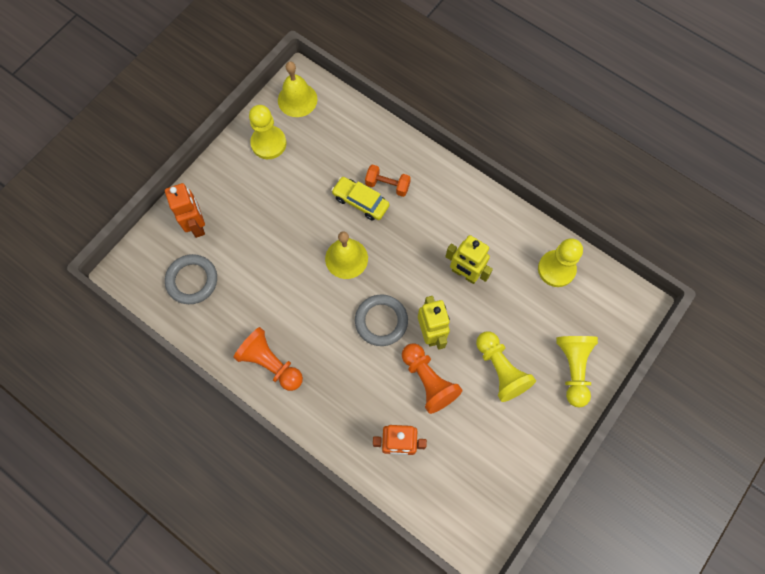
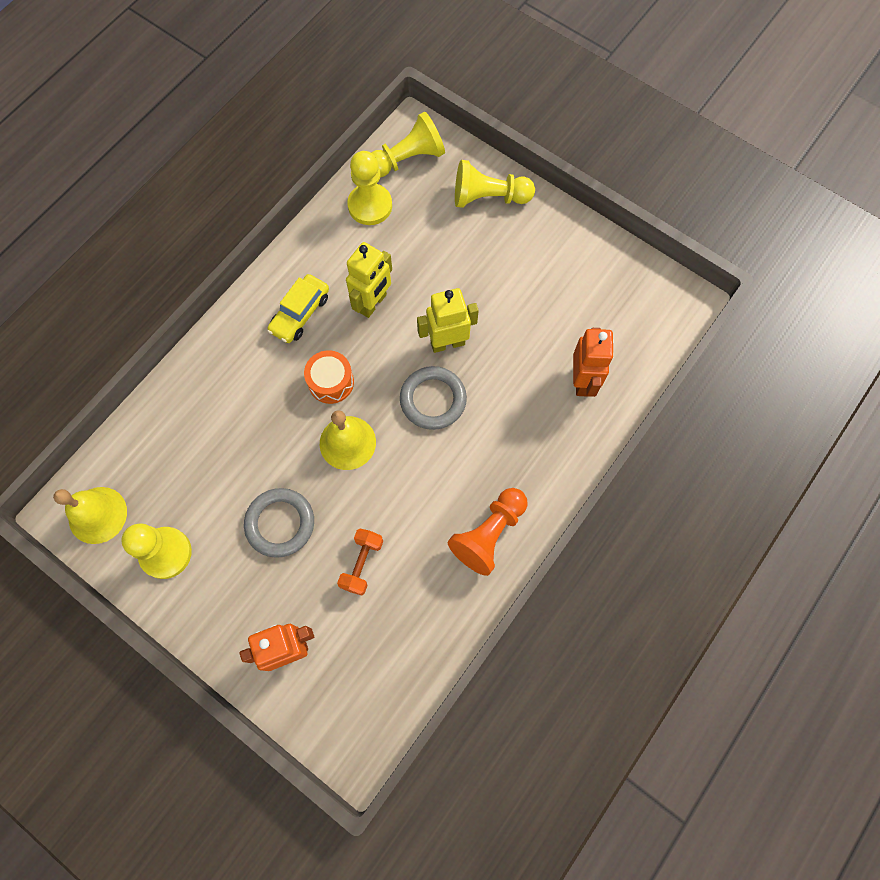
camera: 90 degrees left, 0 degrees up
grey ring [165,254,217,304] -> grey ring moved to [244,488,314,558]
yellow car [331,177,390,221] -> yellow car moved to [267,274,329,343]
orange dumbbell [365,165,411,197] -> orange dumbbell moved to [337,529,383,595]
orange pawn [402,343,462,414] -> none
yellow pawn [476,331,536,402] -> yellow pawn moved to [371,112,445,177]
none -> orange drum [304,350,354,404]

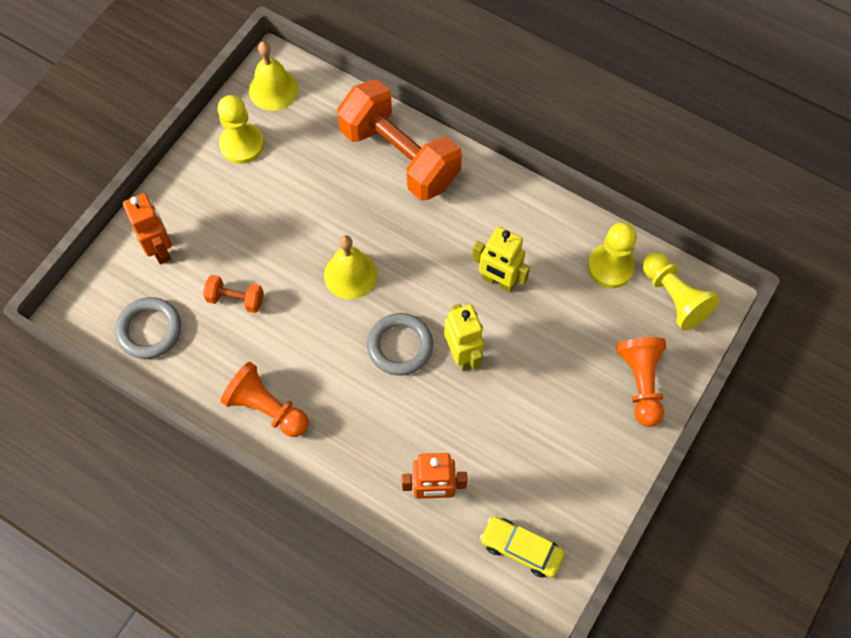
camera: 85 degrees right, 5 degrees down
grey ring [244,488,314,558] -> grey ring moved to [115,297,181,359]
yellow car [267,274,329,343] -> yellow car moved to [480,516,565,578]
orange drum [304,350,354,404] -> none
yellow pawn [455,160,535,208] -> orange pawn [616,337,666,427]
none -> orange dumbbell [337,80,462,201]

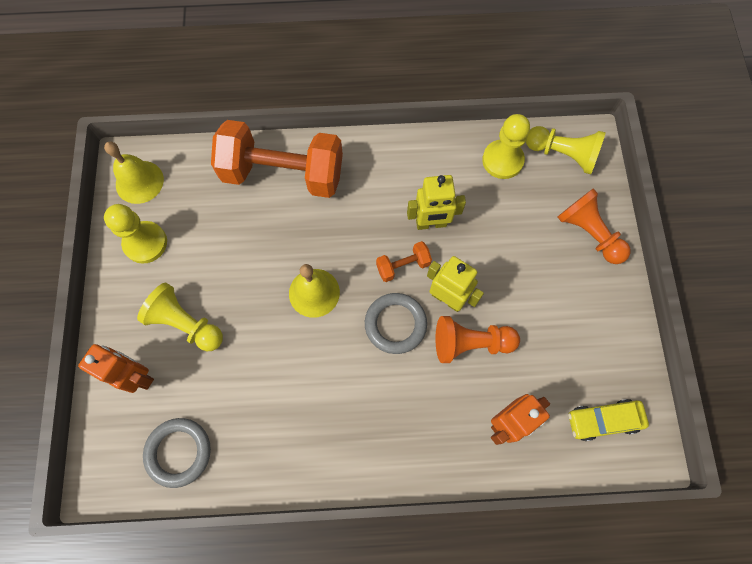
camera: 35 degrees left, 5 degrees up
orange dumbbell [203,275,264,313] -> orange dumbbell moved to [376,241,432,282]
orange pawn [221,362,309,437] -> orange pawn moved to [436,316,520,363]
none -> yellow pawn [137,283,223,351]

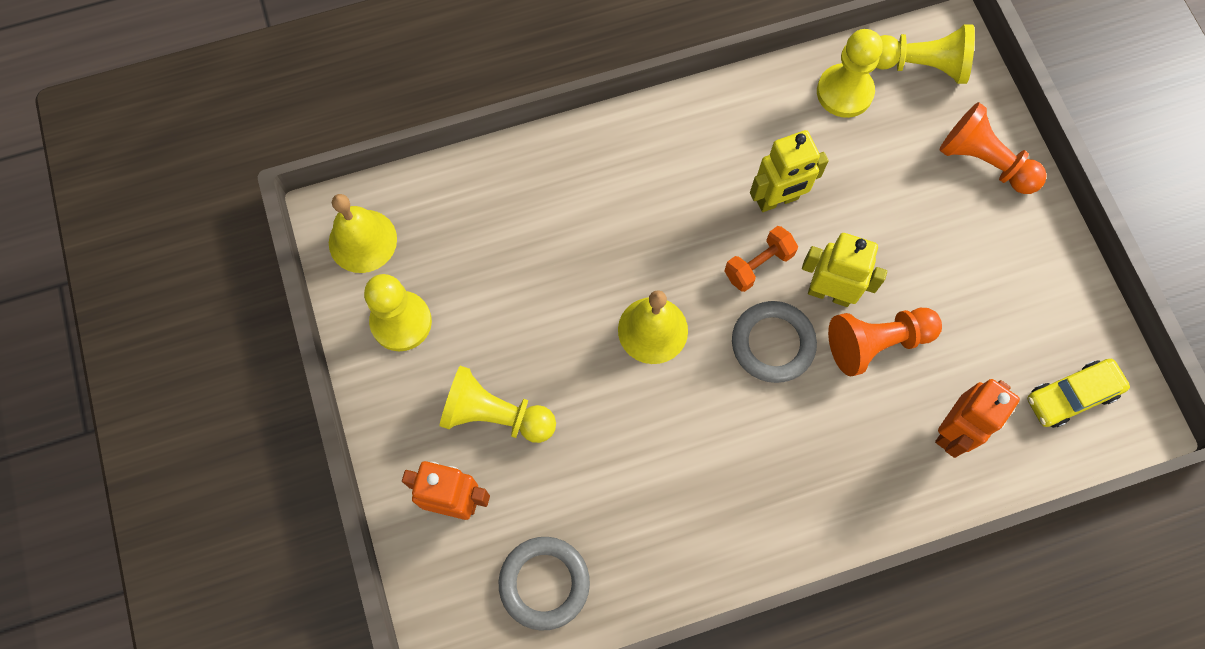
camera: 15 degrees left, 0 degrees up
orange dumbbell [211,120,343,198] -> none

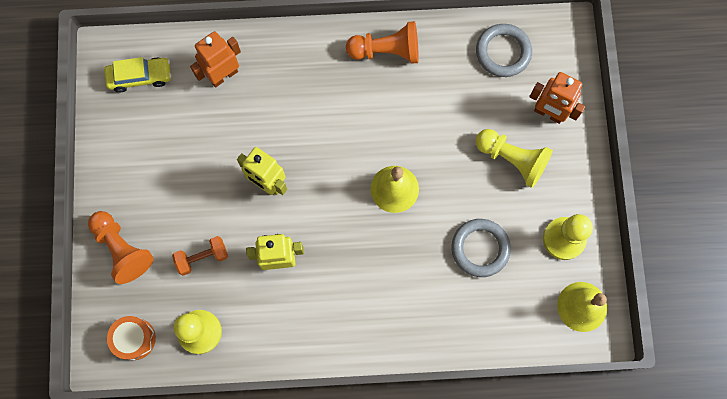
camera: 165 degrees left, 5 degrees up
orange dumbbell [725,226,798,292] -> orange dumbbell moved to [172,236,228,276]
grey ring [732,301,817,383] -> grey ring moved to [451,219,511,277]
orange pawn [828,308,942,377] -> orange pawn moved to [346,21,419,64]
yellow pawn [876,24,975,84] -> orange drum [107,316,156,360]

